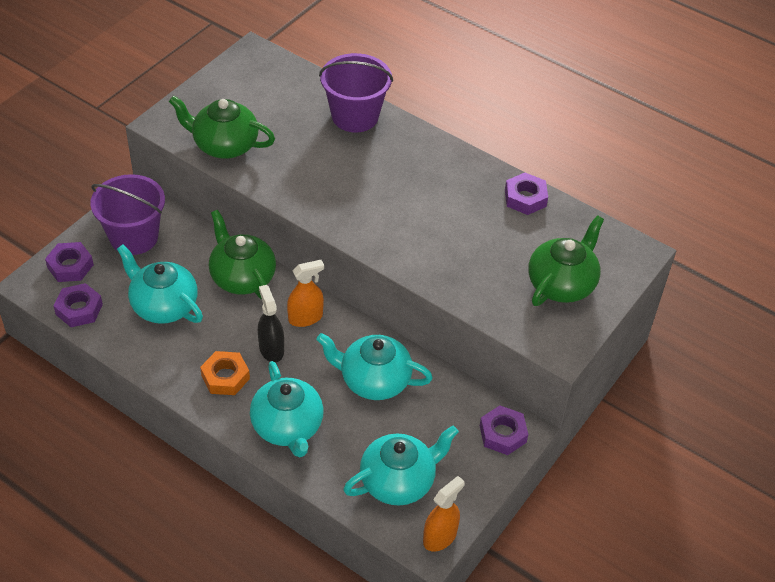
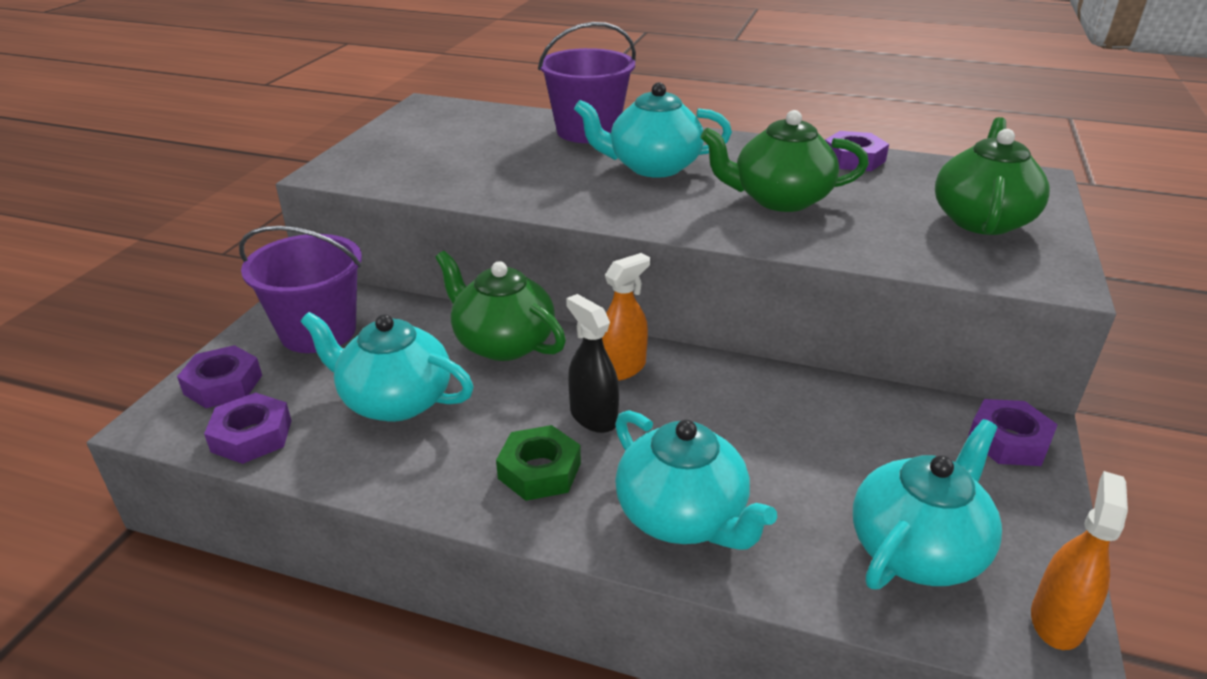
camera: 15 degrees left, 15 degrees down
green teapot [169,95,275,159] -> green teapot moved to [701,110,869,212]
orange nut [200,351,250,395] -> green nut [496,425,581,501]
turquoise teapot [316,333,433,400] -> turquoise teapot moved to [574,82,732,178]

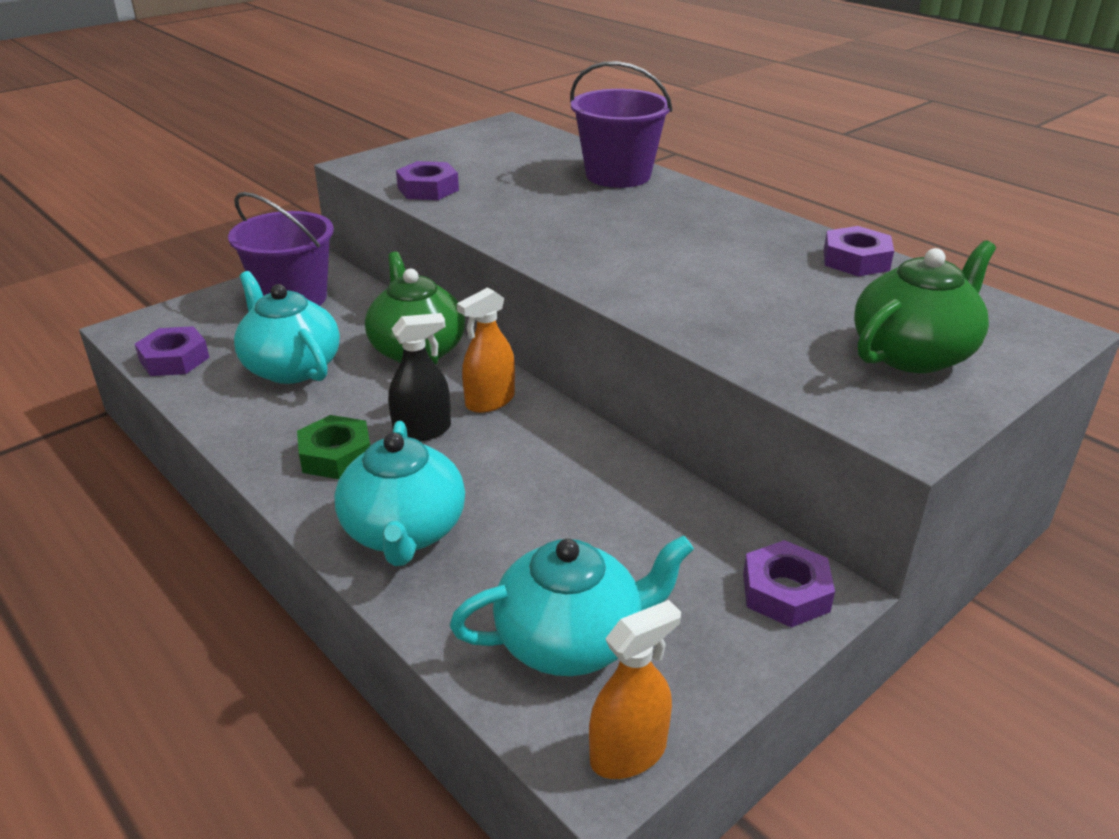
camera: 30 degrees right, 0 degrees up
purple nut [177,345,262,408] -> purple nut moved to [396,161,459,200]
black spray bottle [566,294,619,433] -> black spray bottle turned 75 degrees clockwise [388,313,451,441]
turquoise teapot [574,82,732,178] -> none
orange spray bottle [602,253,650,381] -> orange spray bottle turned 150 degrees clockwise [457,287,515,413]
green teapot [701,110,869,212] -> none

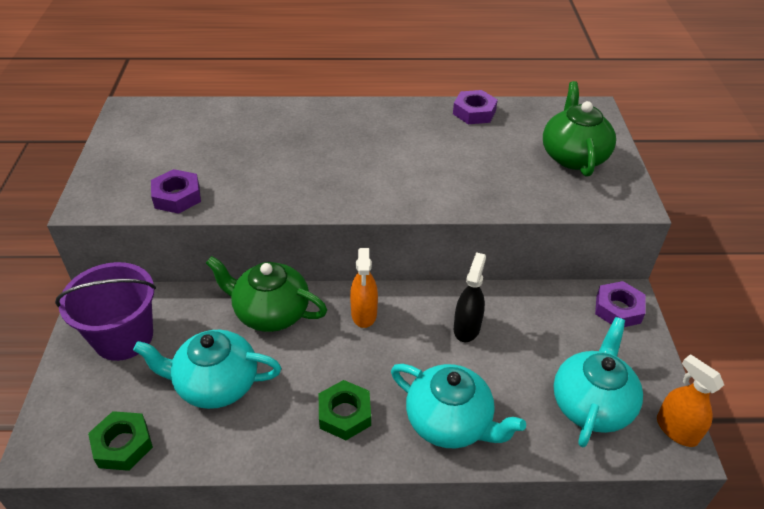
camera: 50 degrees left, 10 degrees up
purple nut [135,326,209,376] -> green nut [88,411,153,471]
black spray bottle [388,313,451,441] -> black spray bottle moved to [454,252,486,342]
purple bucket [570,61,673,188] -> none
orange spray bottle [589,600,681,779] -> orange spray bottle turned 45 degrees counterclockwise [657,354,724,447]

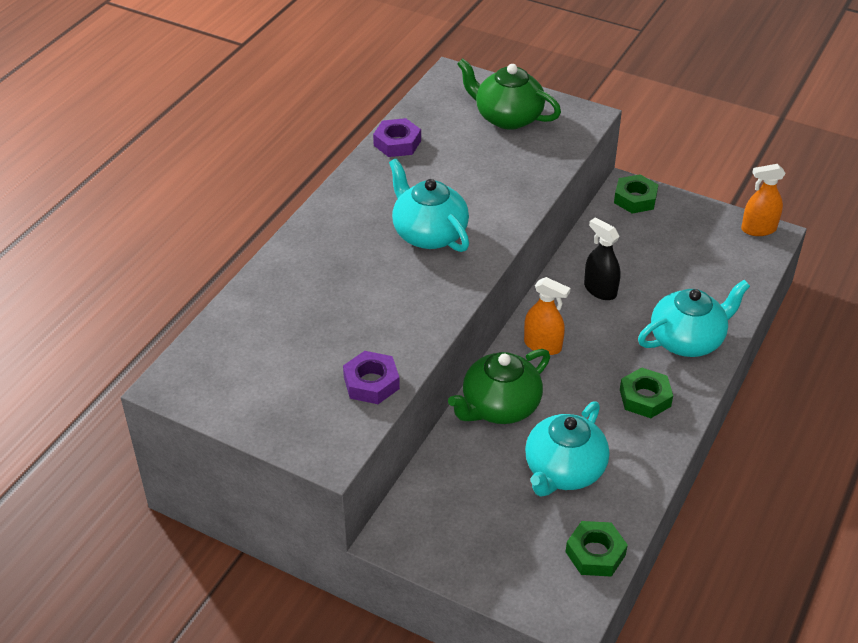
camera: 60 degrees left, 0 degrees up
purple bucket [55,262,156,361] -> none
turquoise teapot [554,317,643,447] -> turquoise teapot moved to [389,158,469,252]
purple nut [595,281,645,327] -> green nut [614,174,659,213]

